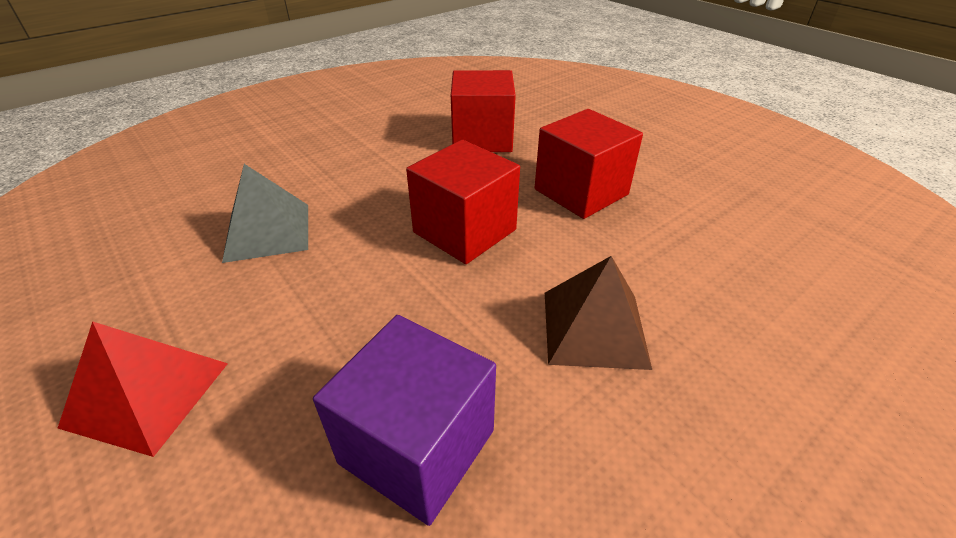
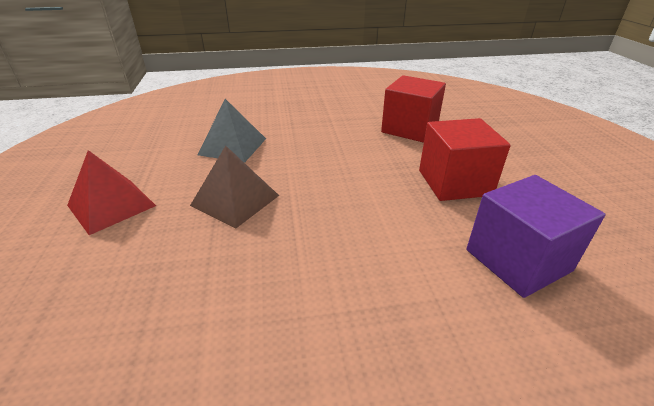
camera: 30 degrees right, 5 degrees down
purple cube [313,315,496,526] -> purple cube moved to [466,175,606,298]
red cube [406,140,520,264] -> none
brown pyramid [545,256,652,370] -> brown pyramid moved to [190,146,279,229]

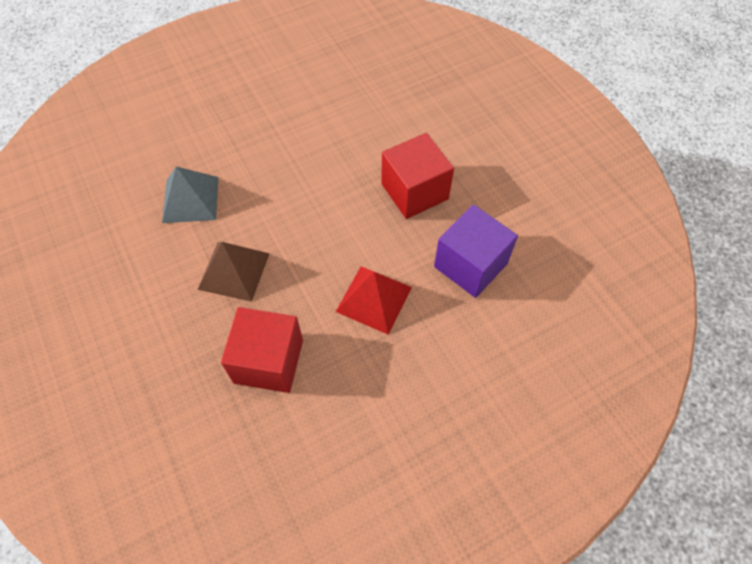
camera: 20 degrees left, 25 degrees up
red pyramid [67,150,156,235] -> red pyramid moved to [336,266,412,334]
red cube [381,75,446,143] -> red cube moved to [221,307,303,393]

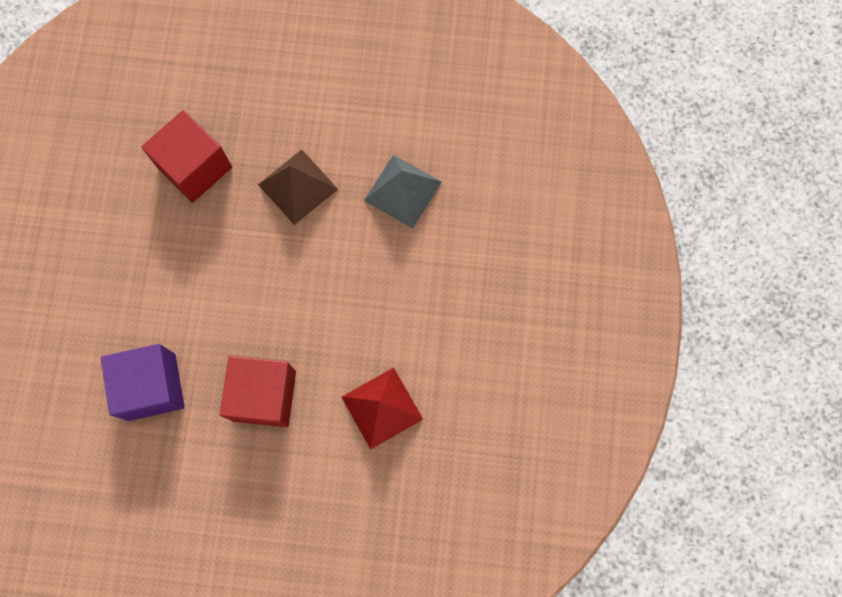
camera: 125 degrees right, 15 degrees up
red pyramid [336,266,412,334] -> red pyramid moved to [342,367,423,450]

